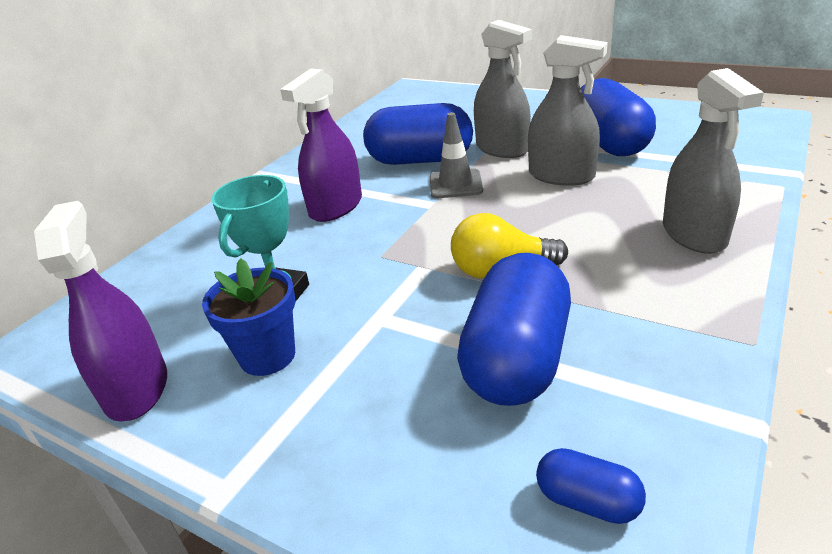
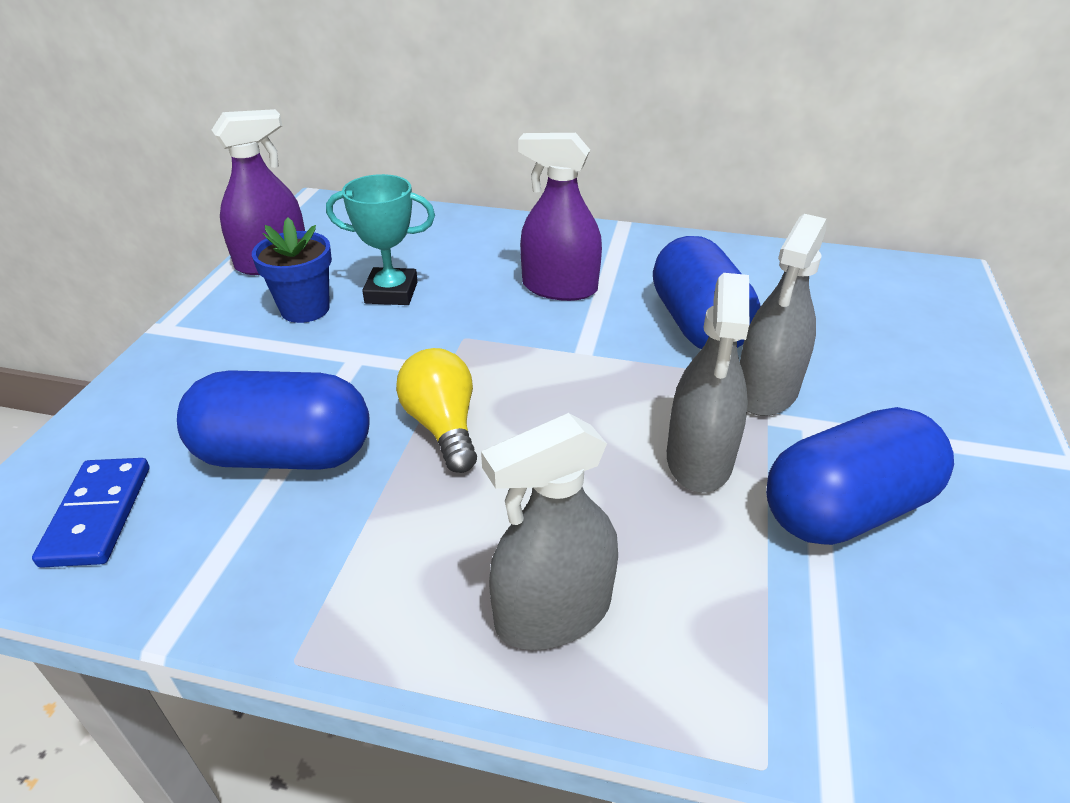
camera: 70 degrees right, 5 degrees up
grey traffic cone [430,112,483,198] -> none
blue capsule [536,448,646,524] -> blue domino [32,458,149,568]

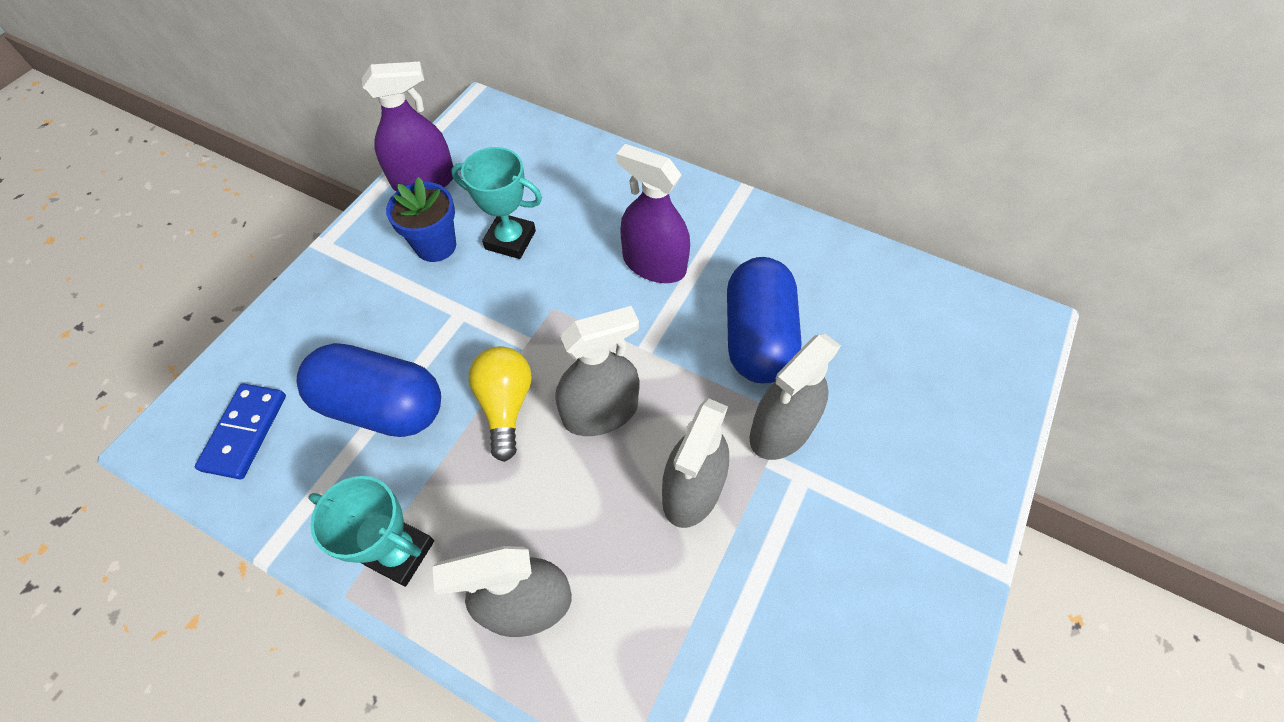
camera: 15 degrees right, 20 degrees up
blue capsule [766,407,954,545] -> none
none -> turquoise trophy [309,476,434,587]
none -> grey spray bottle [556,306,640,436]

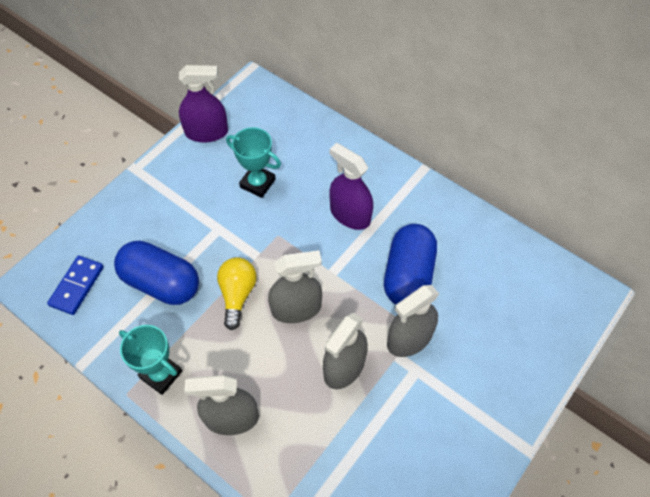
camera: 10 degrees right, 0 degrees up
blue flower pot [386,177,456,262] -> none

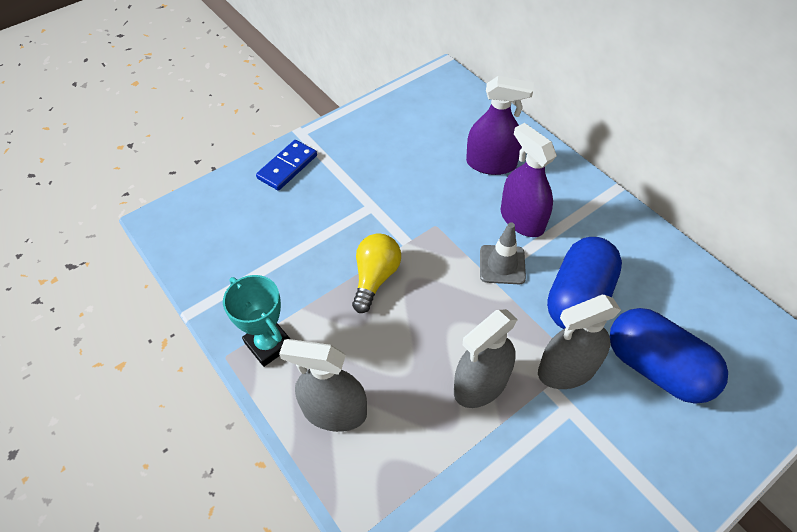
camera: 15 degrees right, 5 degrees down
blue domino [47,255,104,315] -> blue domino moved to [256,140,317,191]
blue capsule [114,241,199,305] -> blue capsule moved to [610,308,728,404]
purple spray bottle [179,65,228,142] -> purple spray bottle moved to [466,76,534,175]
turquoise trophy [226,127,281,198] -> none
grey spray bottle [268,250,322,323] -> none
none -> grey traffic cone [480,222,526,284]

